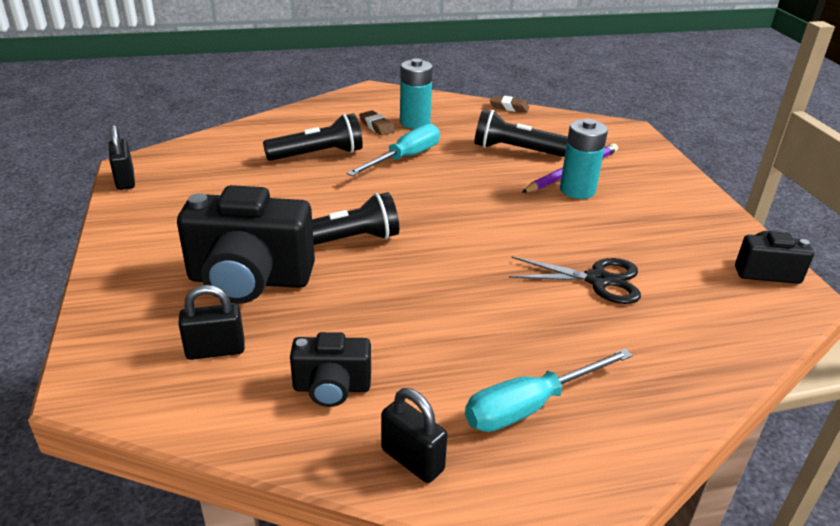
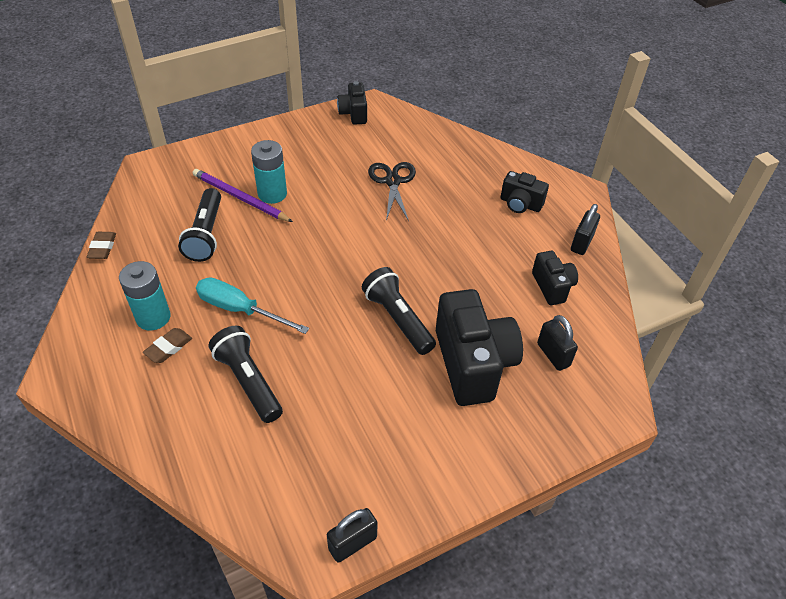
camera: 105 degrees left, 15 degrees up
turquoise screwdriver [465,349,633,432] -> black camera [500,171,549,213]

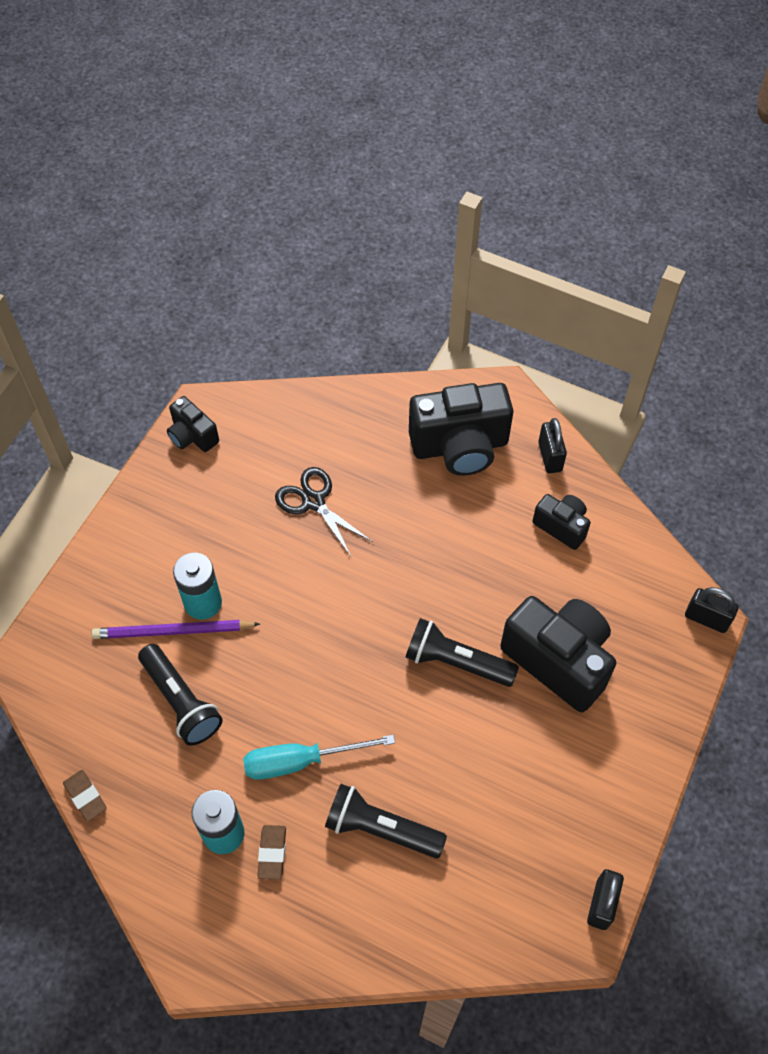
camera: 35 degrees left, 10 degrees up
black camera [500,171,549,213] -> black camera [409,383,513,476], size x1.89
black padlock [537,315,578,371] -> black padlock moved to [685,587,739,633]

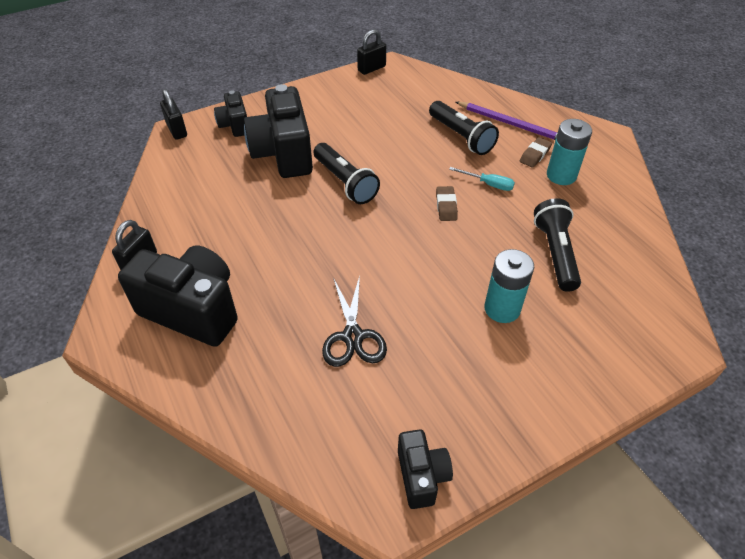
camera: 145 degrees left, 10 degrees down
brown eraser [63,770,107,822] -> brown eraser moved to [436,186,458,221]
purple pencil [92,620,260,639] -> purple pencil moved to [456,102,558,140]
turquoise screwdriver [243,735,395,780] -> turquoise screwdriver [449,167,515,191], size x0.59
black camera [533,494,591,550] -> black camera moved to [214,91,247,137]

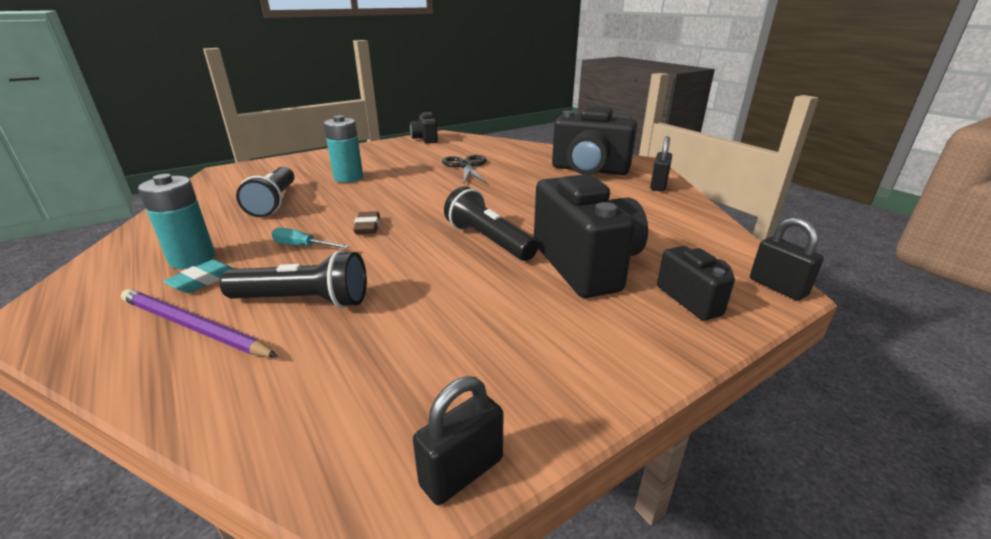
camera: 175 degrees right, 20 degrees down
black flashlight [429,101,499,155] -> black flashlight turned 135 degrees clockwise [220,250,367,308]
brown eraser [520,137,552,168] -> turquoise eraser [163,260,234,293]

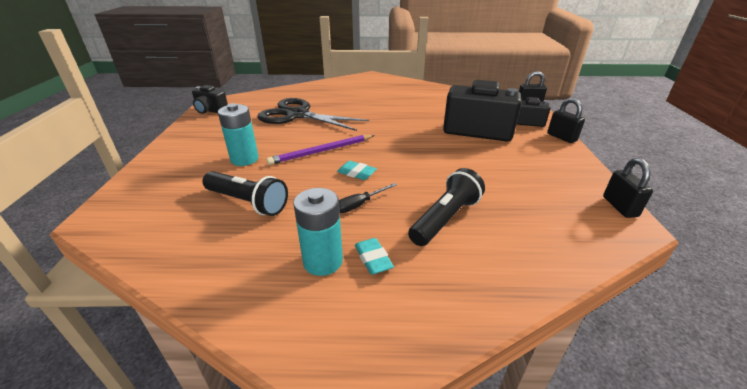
camera: 55 degrees left, 5 degrees up
purple pencil [121,289,278,357] -> purple pencil moved to [267,135,375,165]
turquoise screwdriver [272,227,349,249] -> black screwdriver [339,183,396,213]
brown eraser [353,211,380,234] -> turquoise eraser [337,161,377,180]
black scissors [442,155,487,183] -> black scissors [257,98,369,131], size x1.61
black flashlight [444,186,538,261] -> none
black camera [552,106,637,175] -> none
black padlock [650,136,672,191] -> black padlock moved to [547,98,585,143]

